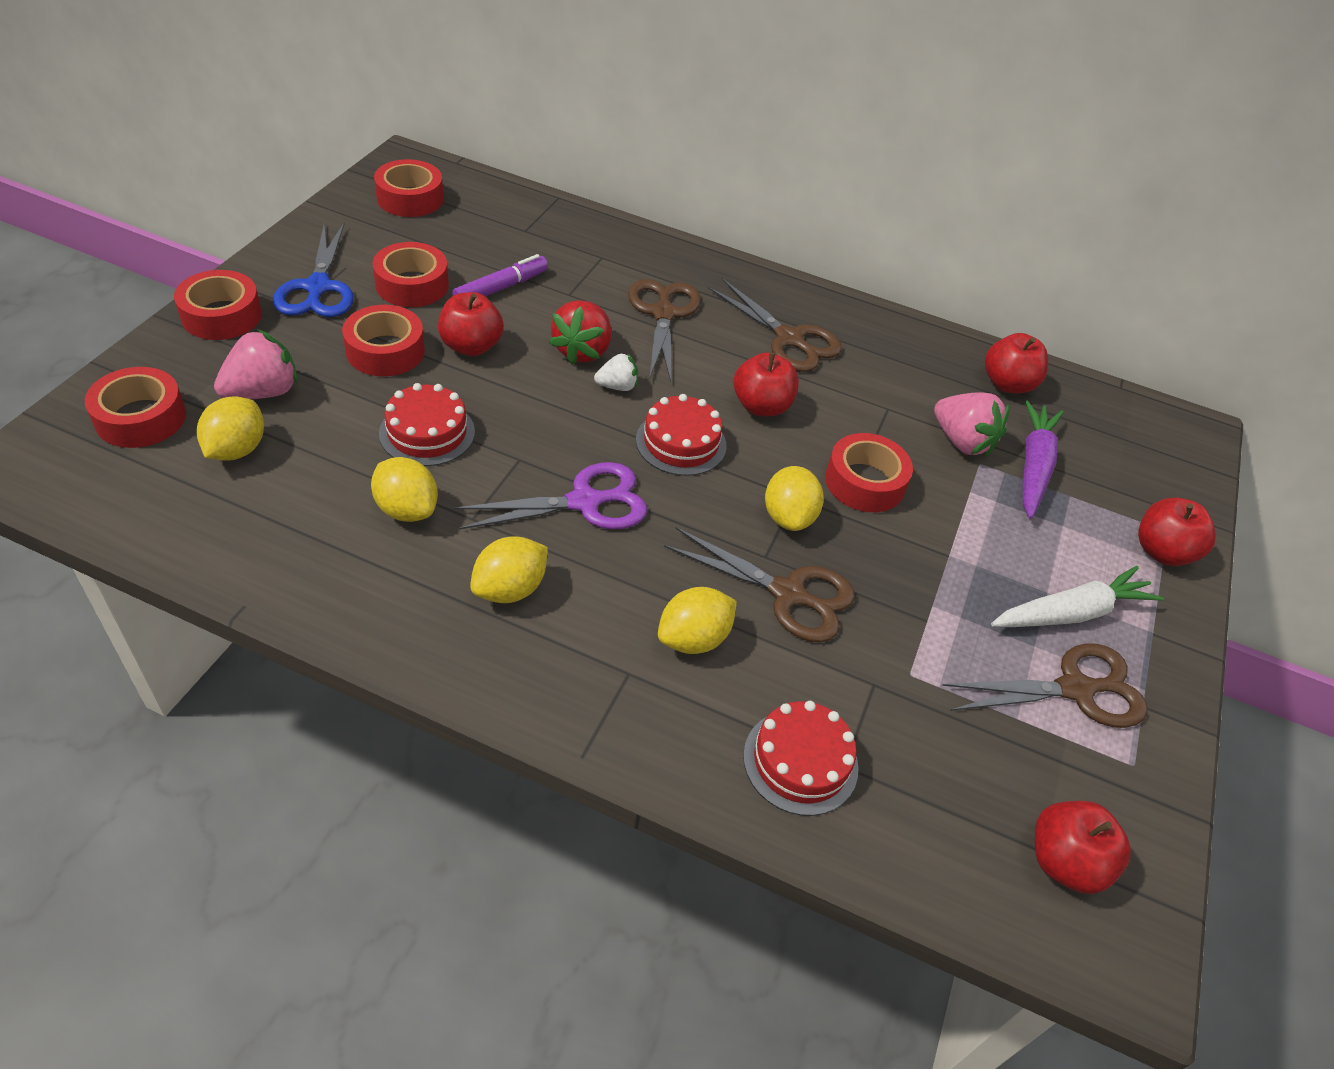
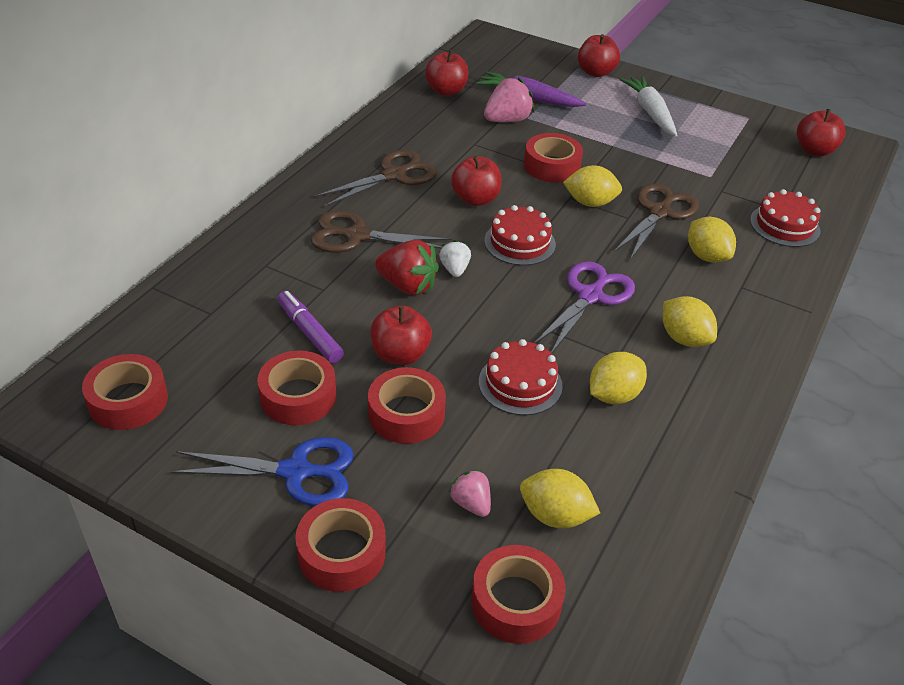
camera: 80 degrees left, 5 degrees down
pink strawberry [214,329,298,399] -> pink strawberry [448,469,491,517], size x0.59
purple scissors [454,462,647,530] -> purple scissors turned 45 degrees clockwise [534,261,635,354]
brown scissors [942,643,1148,728] -> none

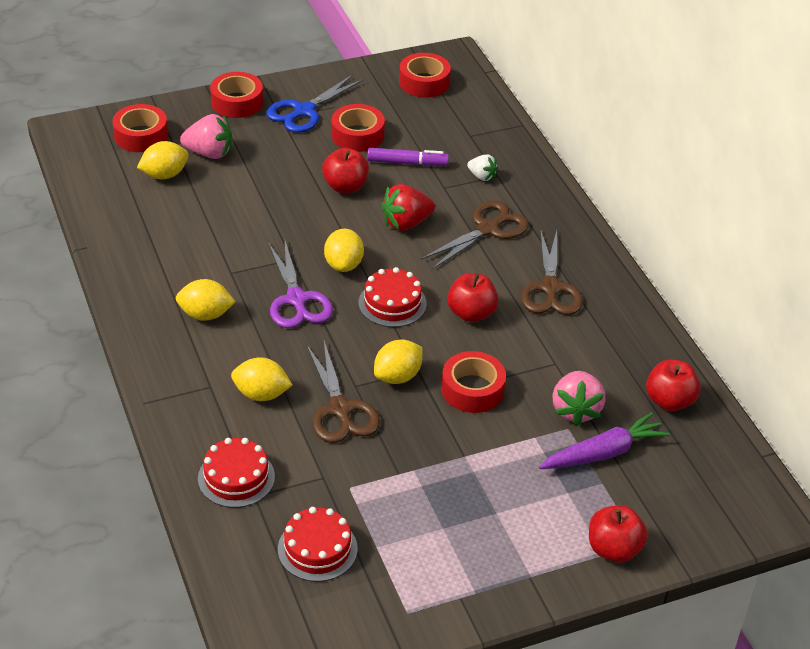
camera: 130 degrees right, 0 degrees up
red tape [368,367,446,444] -> none
white strawberry [439,240,471,277] -> white strawberry moved to [467,154,498,181]
pink strawberry [448,469,491,517] -> pink strawberry [180,114,232,159], size x1.68
red cake [479,339,563,415] -> red cake moved to [278,507,358,582]
yellow lemon [590,352,647,404] -> yellow lemon moved to [324,229,364,272]
white carrot [620,76,677,136] -> none
red apple [797,109,846,156] -> none

